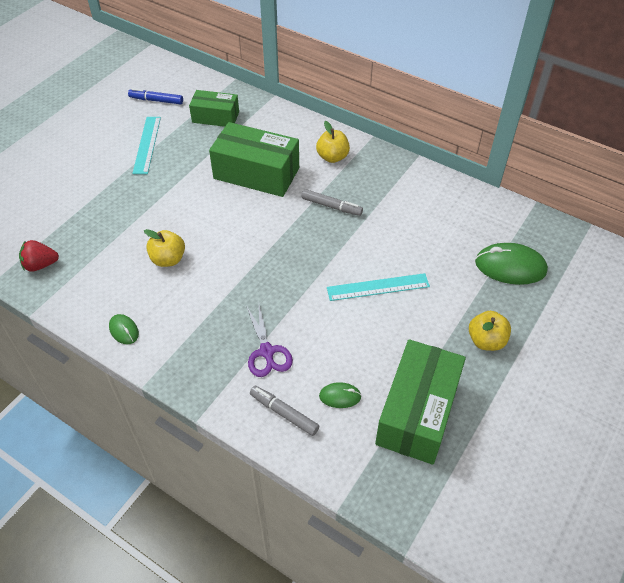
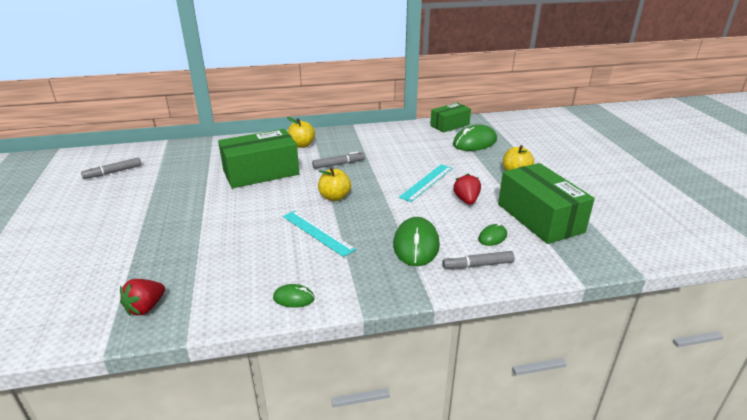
camera: 45 degrees left, 20 degrees down
blue marker [128,88,183,104] -> grey marker [81,157,142,179]
turquoise ruler [133,117,161,174] -> turquoise ruler moved to [283,210,356,257]
yellow apple [144,229,185,267] -> yellow apple moved to [318,167,351,201]
green box [189,90,239,127] -> green box moved to [430,103,471,132]
purple scissors [247,305,293,377] -> green mouse [393,217,440,266]
none -> red strawberry [453,173,481,205]

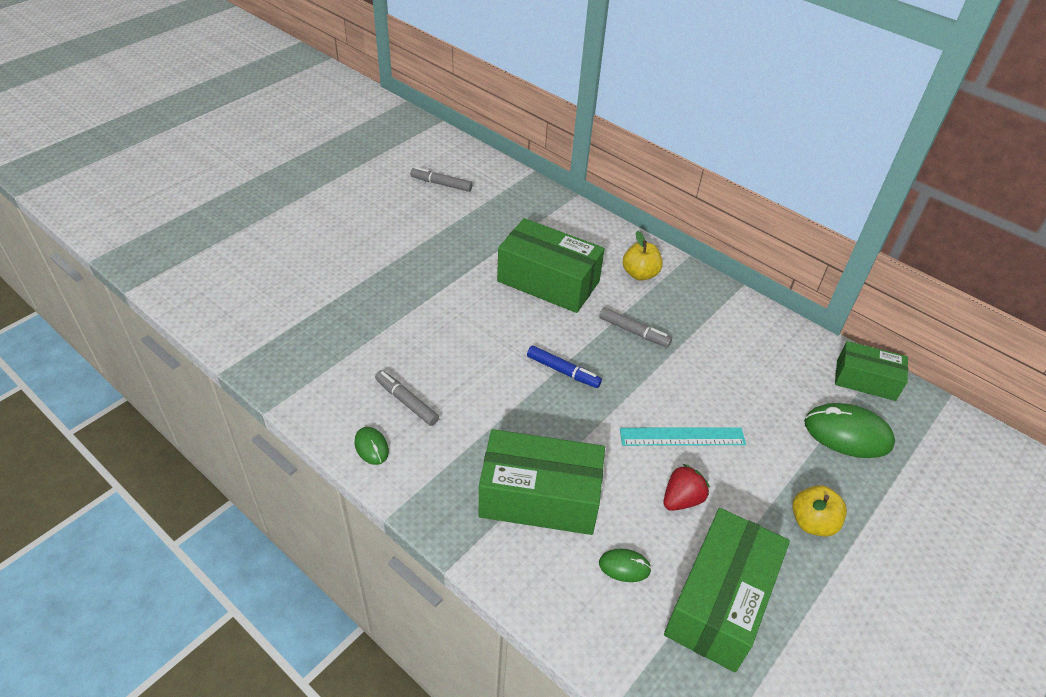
camera: 50 degrees right, 15 degrees up
red strawberry [120,279,165,316] -> none
turquoise ruler [283,210,356,257] -> none
yellow apple [318,167,351,201] -> blue marker [527,345,602,388]
green mouse [393,217,440,266] -> green box [479,429,605,535]
grey marker [442,251,515,269] -> grey marker moved to [375,370,439,426]

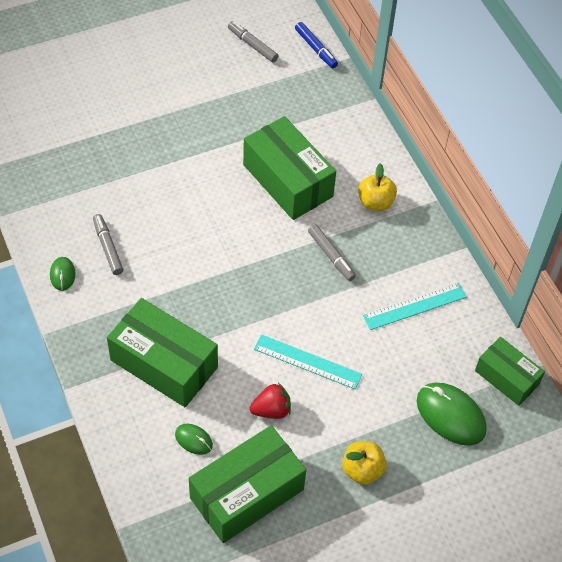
camera: 25 degrees right, 10 degrees up
blue marker [527,345,602,388] -> blue marker moved to [295,22,338,68]
none -> turquoise ruler [363,283,466,330]

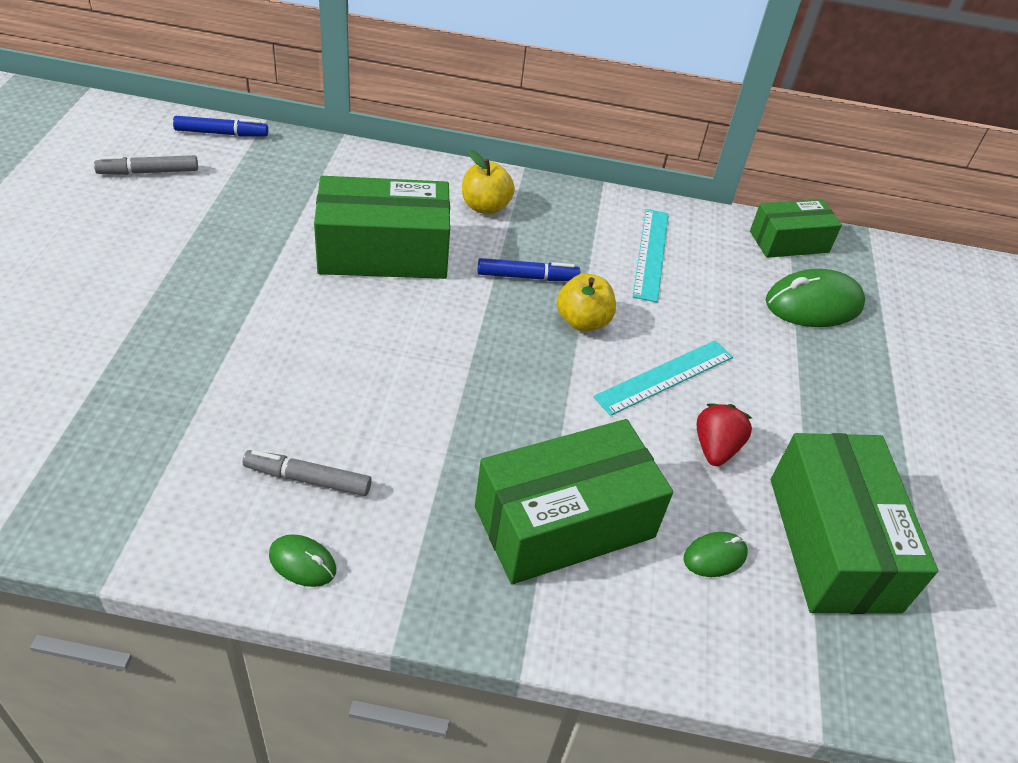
camera: 60 degrees left, 10 degrees down
grey marker [308,224,356,281] -> blue marker [477,258,580,281]
yellow apple [342,441,387,485] -> yellow apple moved to [557,273,616,331]

